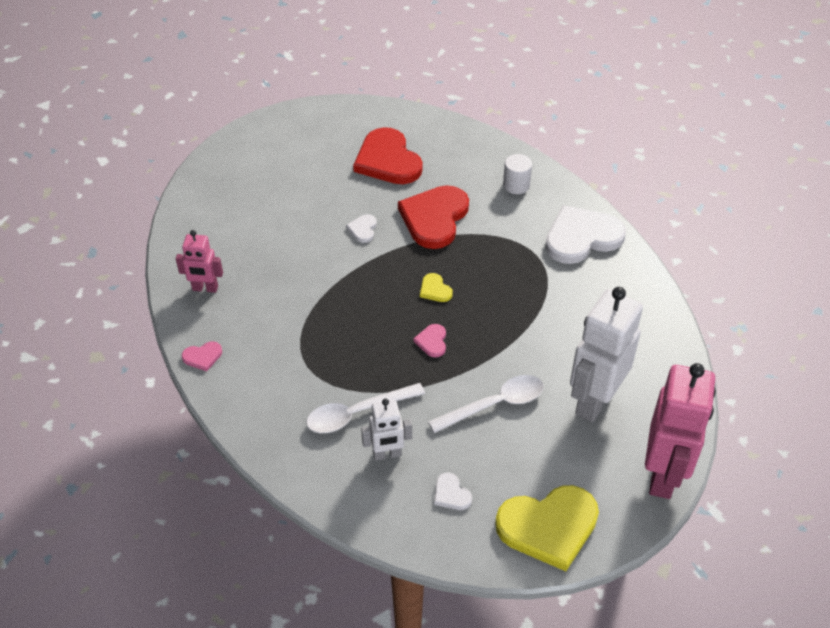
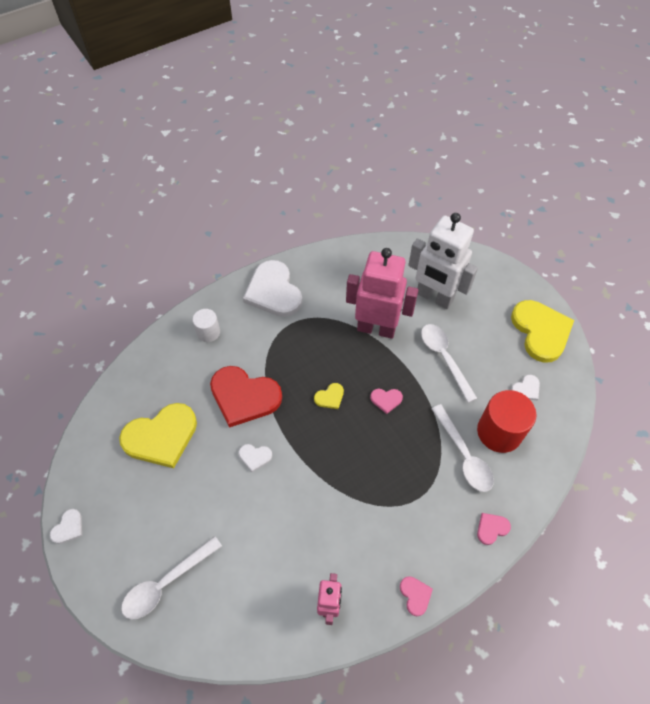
camera: 90 degrees left, 10 degrees up
red heart [353,127,423,184] -> yellow heart [119,403,197,468]
white robot [361,399,412,461] -> red cylinder [477,390,536,453]
pink robot [645,363,716,499] -> pink robot moved to [346,248,418,339]
none -> white heart [50,509,82,544]
none -> white spoon [121,536,222,619]
none -> pink heart [477,513,511,545]

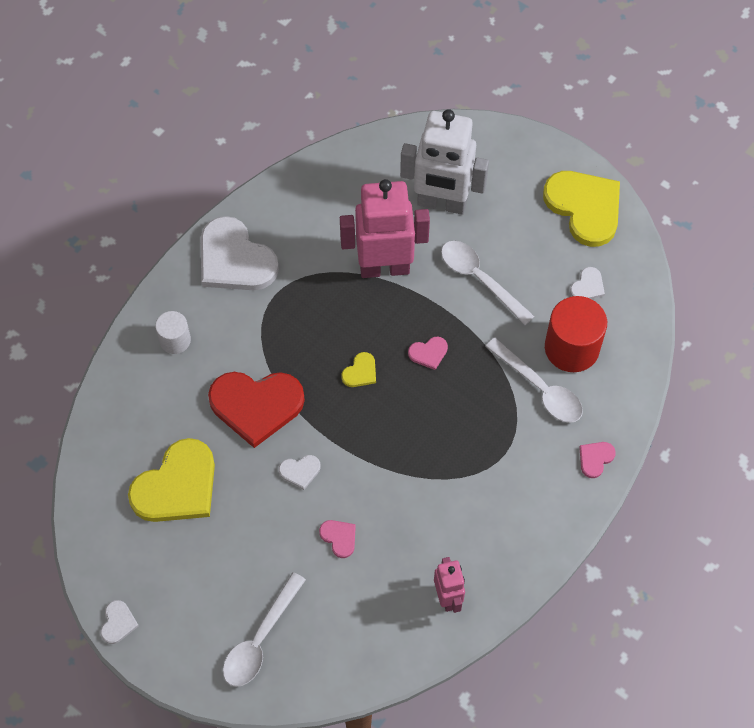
camera: 20 degrees left, 5 degrees up
pink heart [400,576,433,616] -> pink heart moved to [319,520,356,558]

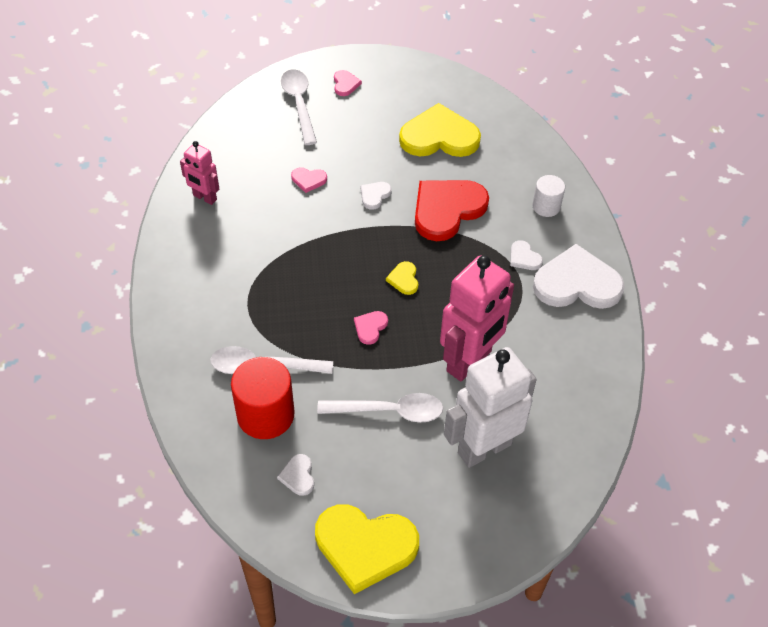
camera: 135 degrees right, 10 degrees down
white heart [101,600,139,644] -> white heart moved to [510,240,543,270]
yellow heart [128,438,215,522] -> yellow heart turned 90 degrees clockwise [399,103,481,157]
pink heart [579,442,616,478] -> pink heart moved to [334,70,362,96]

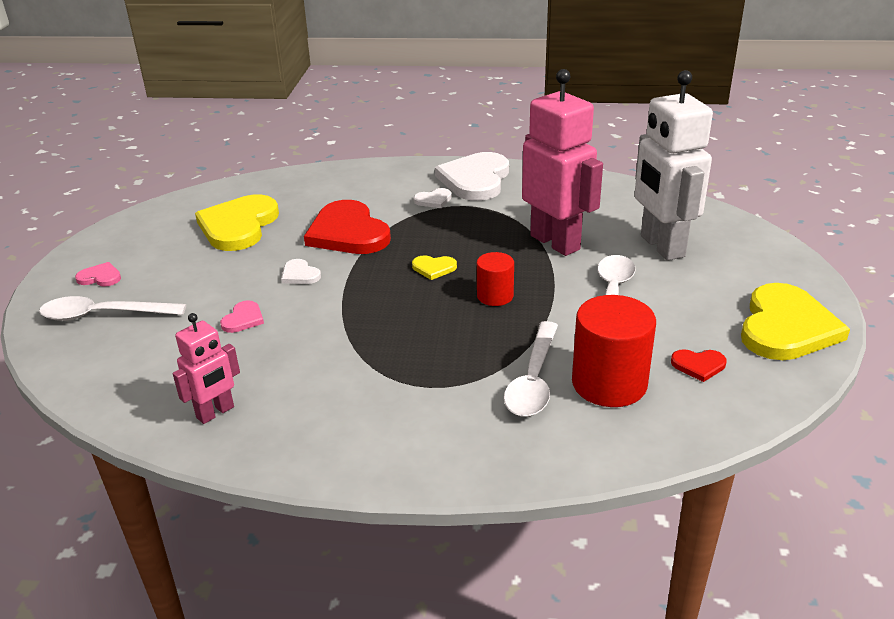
camera: 75 degrees left, 20 degrees down
white heart [277,454,314,496] -> red heart [671,349,726,382]
pink heart [354,311,388,345] -> red cylinder [477,252,514,306]
white cylinder [532,175,565,217] -> none

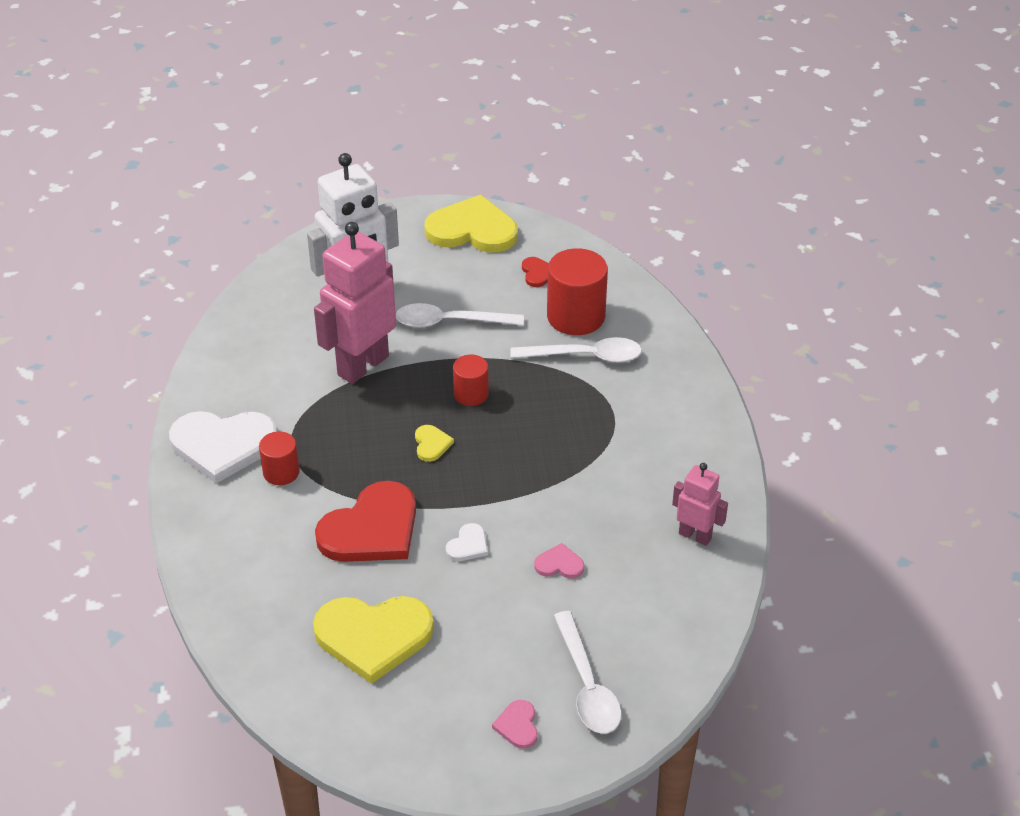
camera: 105 degrees left, 10 degrees up
white heart [413,188,452,208] -> red cylinder [259,431,300,485]

